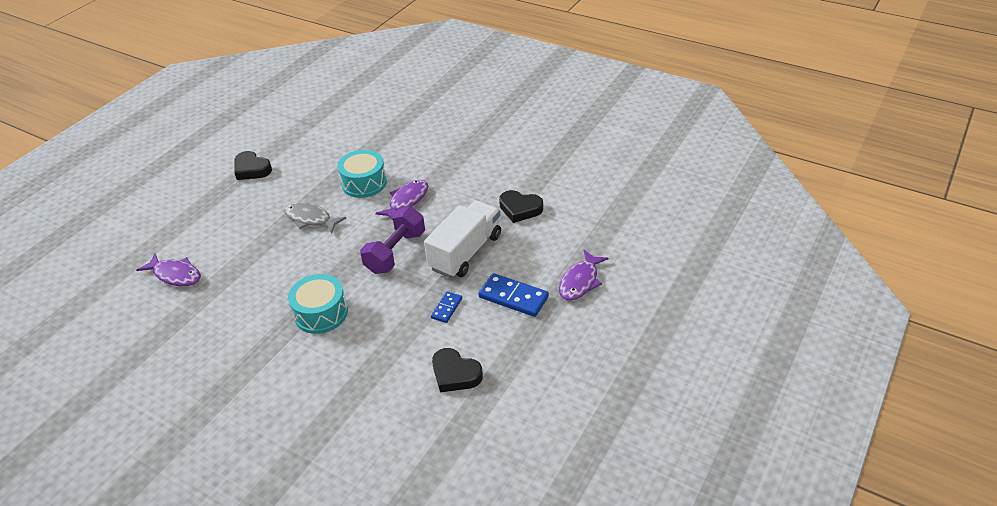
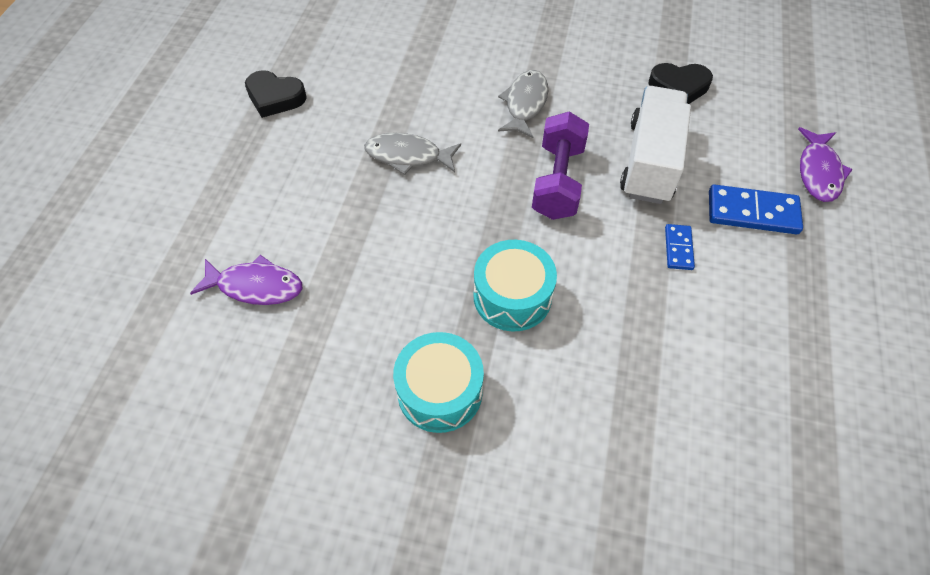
camera: 20 degrees left, 15 degrees up
turquoise drum [337,150,387,198] -> turquoise drum moved to [393,332,484,433]
purple fish [376,180,428,220] -> grey fish [498,70,548,138]
black heart [432,348,483,392] -> none

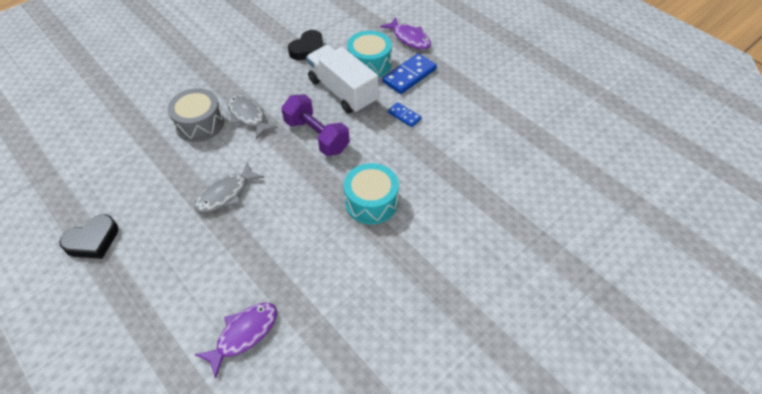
camera: 55 degrees left, 5 degrees down
turquoise drum [393,332,484,433] -> turquoise drum moved to [347,31,392,77]
none -> grey drum [167,88,224,142]

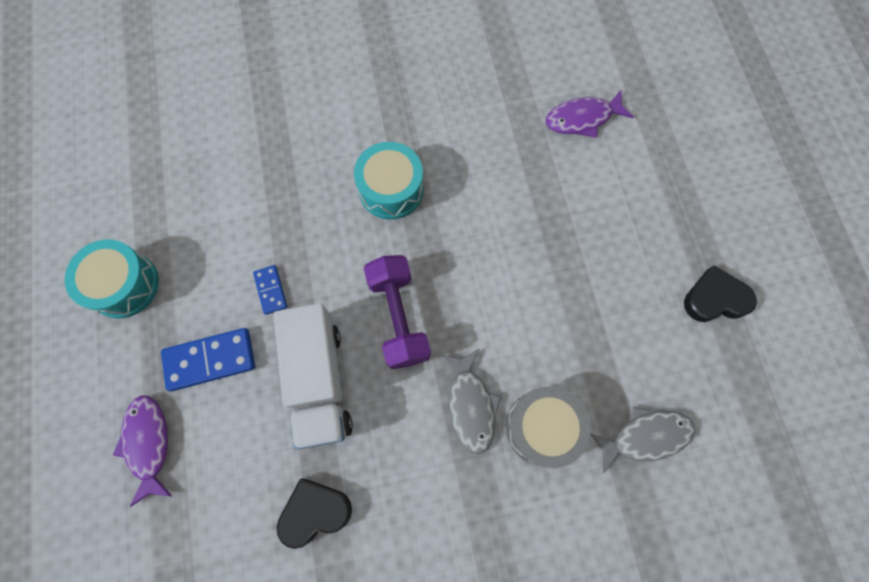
camera: 150 degrees left, 20 degrees up
grey fish [194,162,264,213] -> grey fish moved to [590,406,695,474]
turquoise drum [347,31,392,77] -> turquoise drum moved to [65,239,159,319]

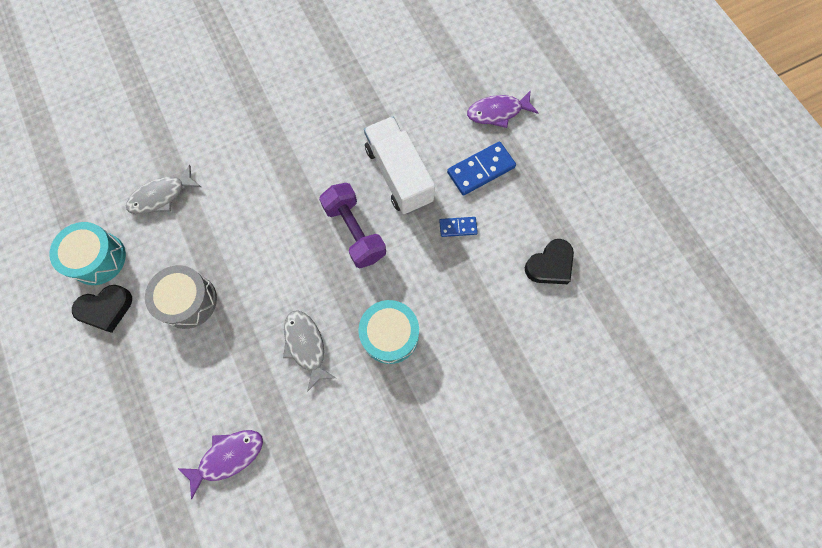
camera: 165 degrees right, 0 degrees up
turquoise drum [65,239,159,319] -> turquoise drum moved to [49,222,126,285]
purple fish [113,396,172,507] -> purple fish turned 105 degrees clockwise [467,91,538,128]
blue domino [253,265,287,315] -> blue domino turned 60 degrees counterclockwise [439,217,478,237]
black heart [277,478,352,549] -> black heart moved to [525,239,574,284]
grey fish [442,349,501,454] -> grey fish moved to [283,310,336,392]
grey drum [506,386,591,468] -> grey drum moved to [145,265,217,329]

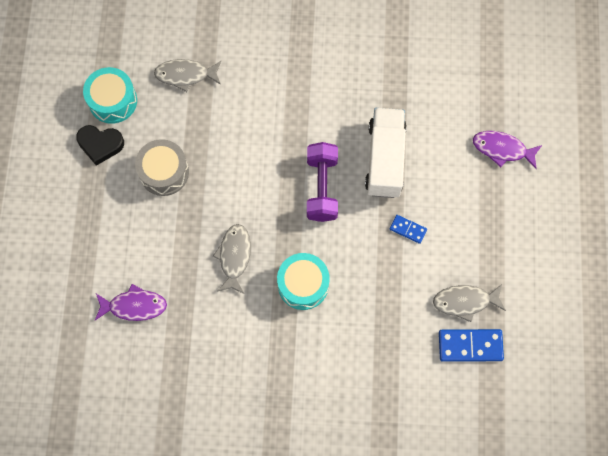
camera: 30 degrees right, 0 degrees up
blue domino [447,141,516,196] -> blue domino moved to [439,329,504,362]
black heart [525,239,574,284] -> grey fish [433,284,506,322]

